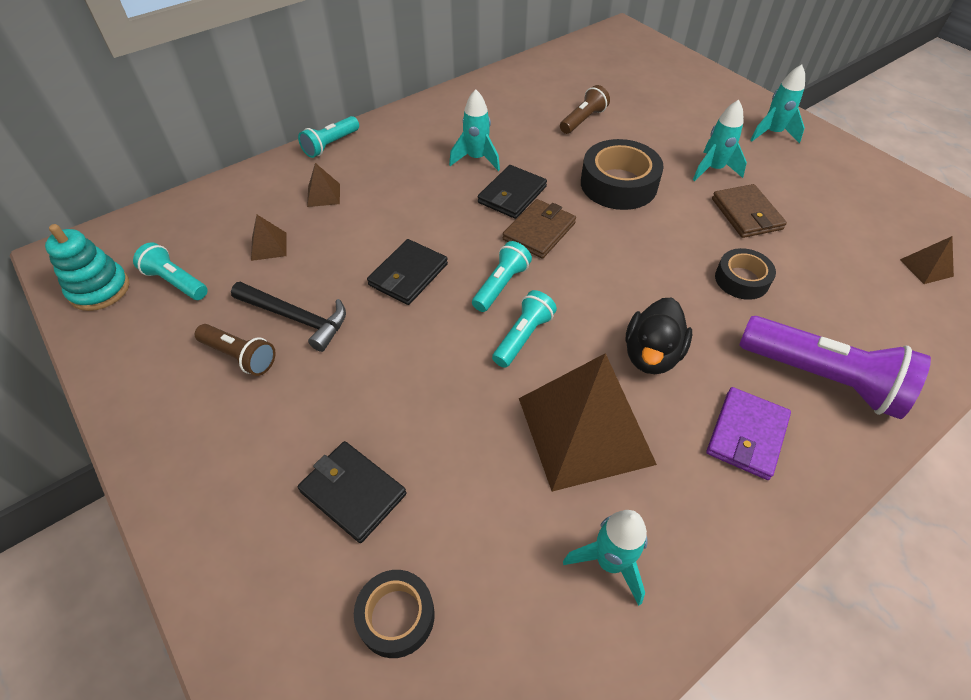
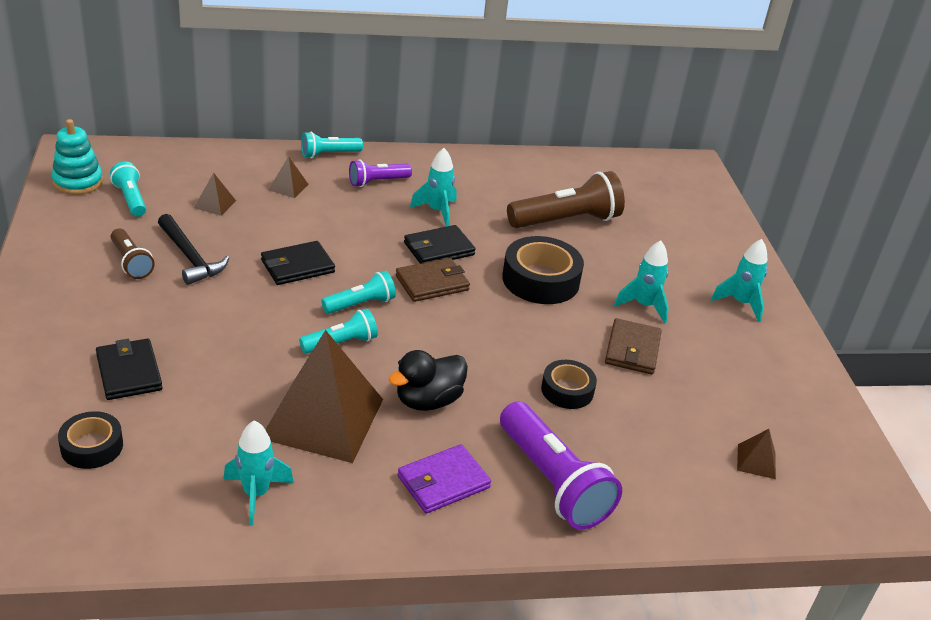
camera: 25 degrees right, 15 degrees down
brown flashlight [560,85,610,134] -> brown flashlight [507,171,625,228], size x1.80
none -> purple flashlight [349,159,412,187]

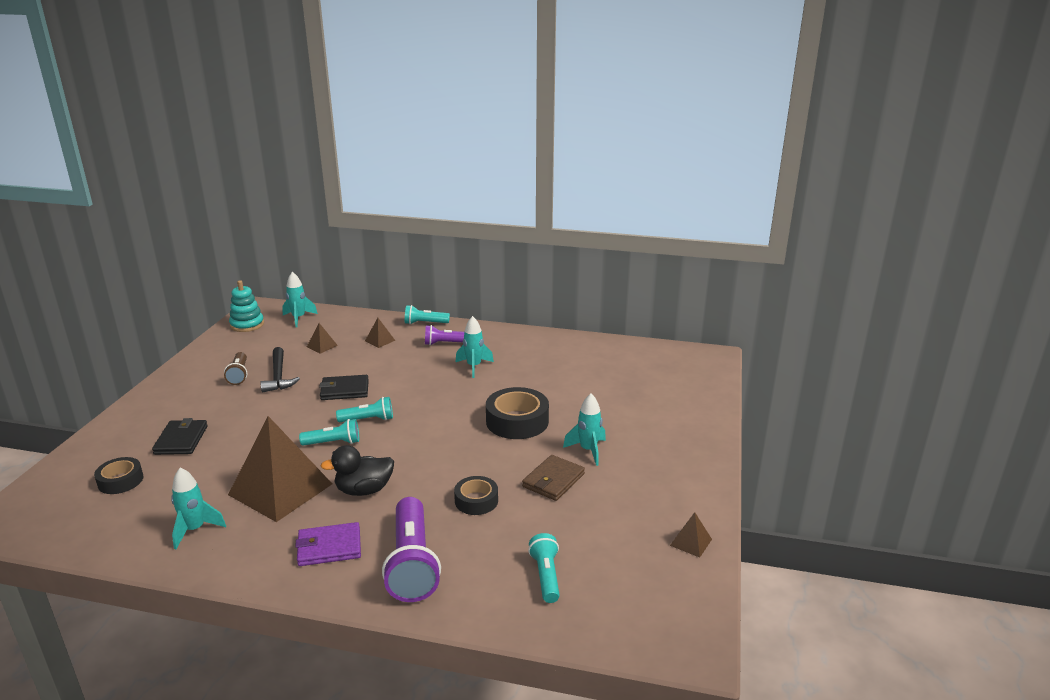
camera: 25 degrees right, 10 degrees down
turquoise flashlight [110,161,146,217] -> turquoise flashlight moved to [528,533,560,603]
brown wallet [396,258,470,302] -> none
black wallet [404,225,476,264] -> none
brown flashlight [507,171,625,228] -> none
turquoise rocket [711,239,768,322] -> turquoise rocket moved to [282,272,318,327]
brown pyramid [737,429,776,479] -> brown pyramid moved to [670,512,712,558]

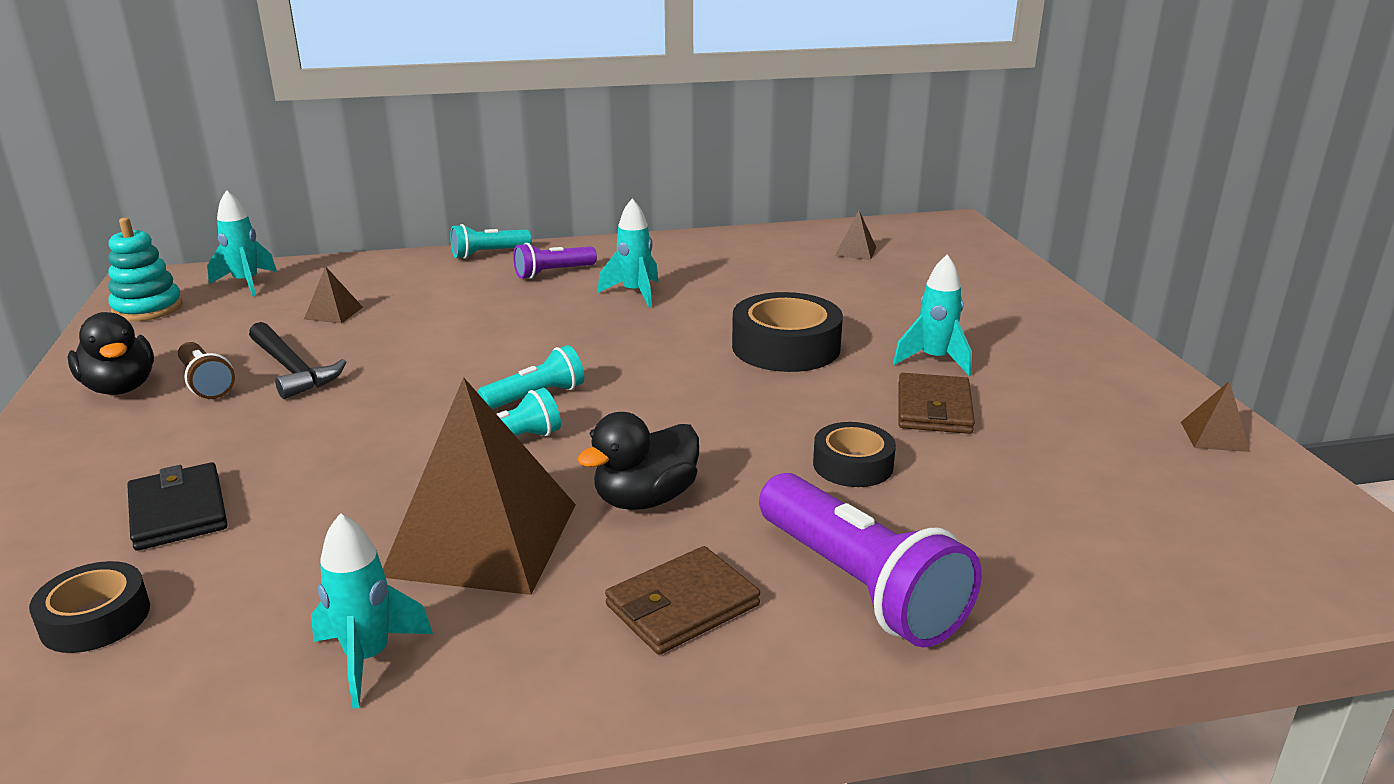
camera: 25 degrees left, 0 degrees up
purple wallet [295,522,361,566] -> brown wallet [605,546,760,655]
black wallet [319,375,369,400] -> none
brown pyramid [365,318,395,348] -> brown pyramid moved to [835,210,876,260]
turquoise flashlight [528,533,560,603] -> none
none -> black duck [67,312,154,395]

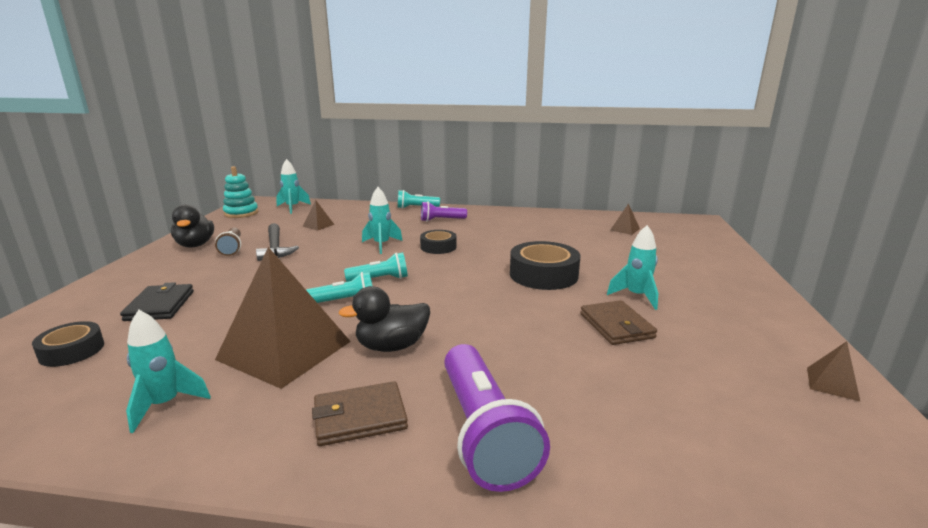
camera: 20 degrees right, 5 degrees down
turquoise rocket [597,198,659,307] -> turquoise rocket moved to [362,187,403,254]
black tape [813,422,896,487] -> black tape moved to [420,230,457,254]
brown wallet [898,373,975,434] -> brown wallet turned 45 degrees counterclockwise [580,300,657,345]

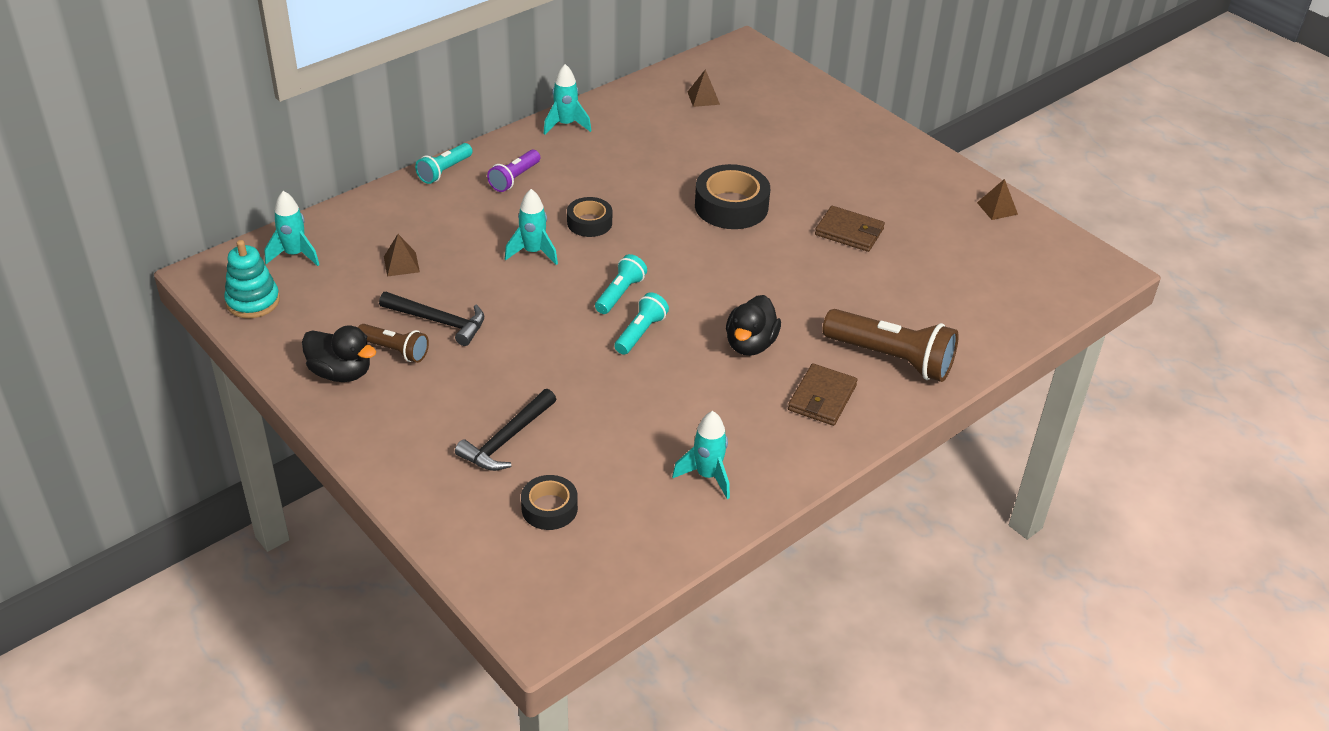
camera: 50 degrees left, 20 degrees up
black wallet [120,282,194,321] -> black hammer [455,389,556,471]
brown pyramid [215,247,351,389] -> none
purple flashlight [444,344,550,492] -> brown flashlight [822,309,959,382]
turquoise rocket [607,225,658,310] -> turquoise rocket moved to [543,64,591,135]

